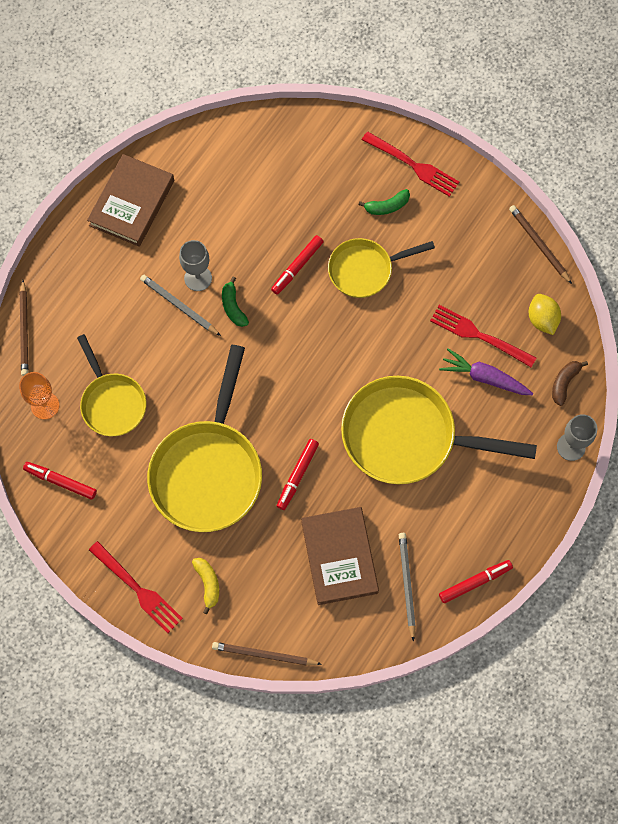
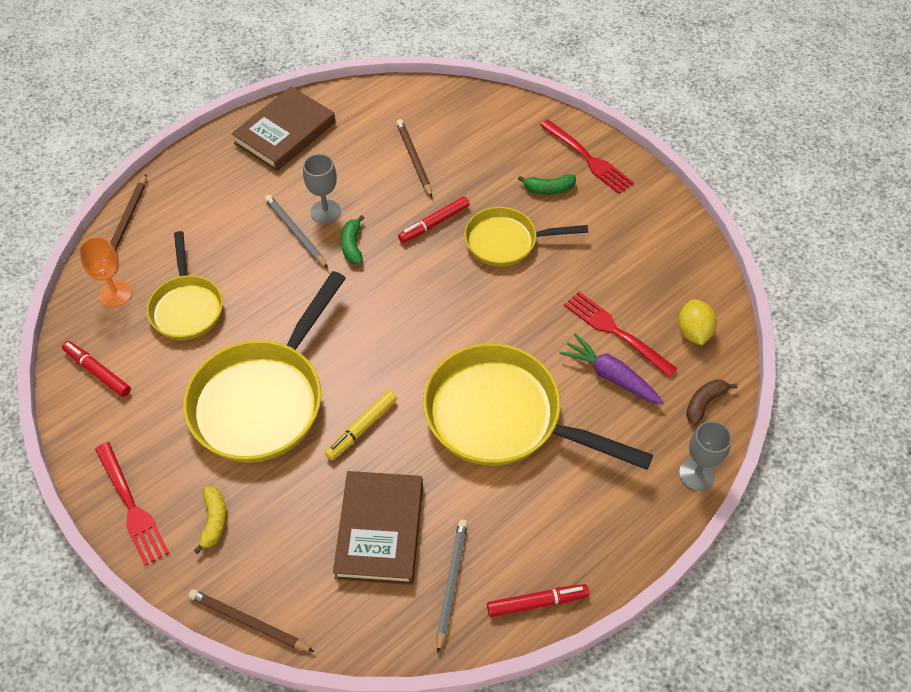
camera: 15 degrees right, 15 degrees down
red marker [277,439,319,510] -> yellow marker [325,390,397,460]
brown pencil [509,205,572,284] -> brown pencil moved to [396,119,432,198]

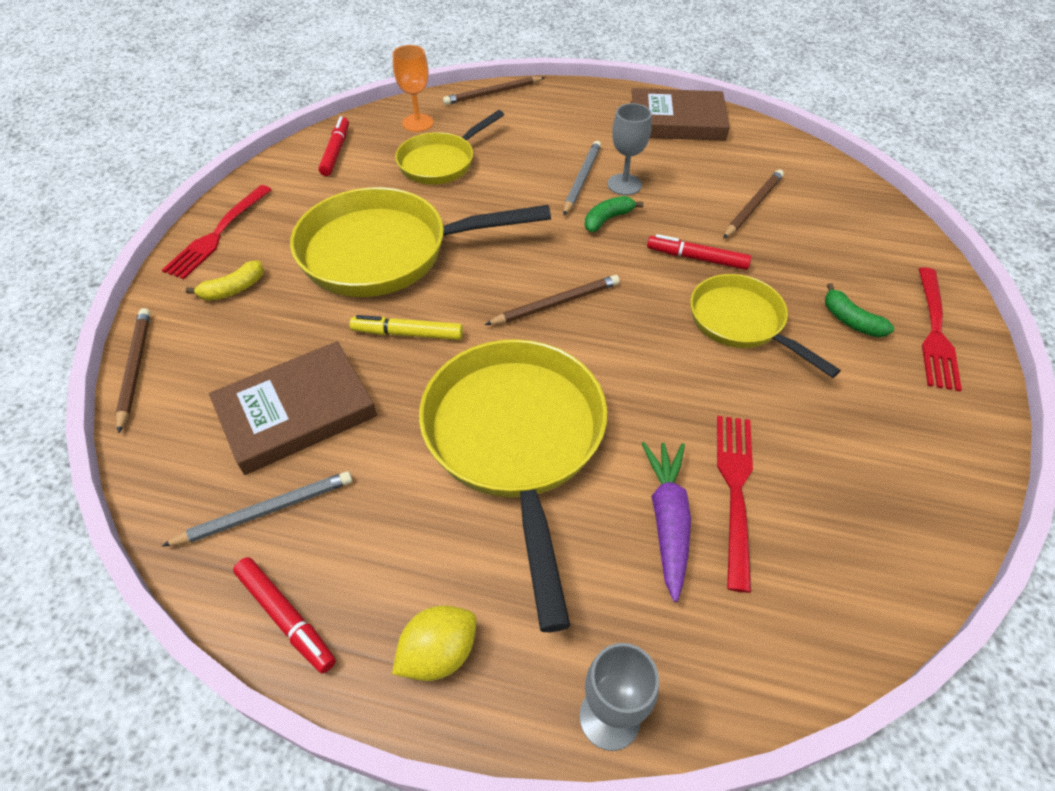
camera: 55 degrees right, 5 degrees down
yellow lemon [678,299,717,345] -> yellow lemon moved to [392,605,477,681]
brown banana [686,379,737,425] -> none
none -> brown pencil [485,275,620,325]

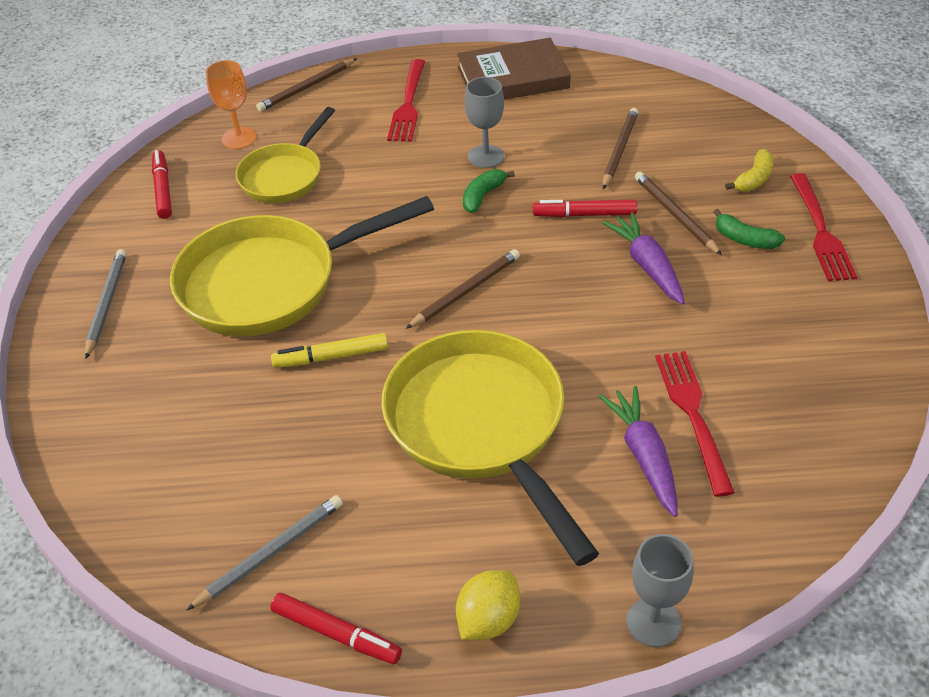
camera: 15 degrees left, 5 degrees down
brown pencil [116,308,150,434] -> brown pencil moved to [635,171,722,255]
red fork [162,185,272,279] -> red fork moved to [387,59,425,142]
yellow banana [186,260,264,301] -> yellow banana moved to [725,149,774,192]
brown book [209,341,377,475] -> none
grey pencil [563,141,601,215] -> grey pencil moved to [85,249,126,359]
yellow pan [690,274,841,378] -> purple carrot [602,212,685,305]

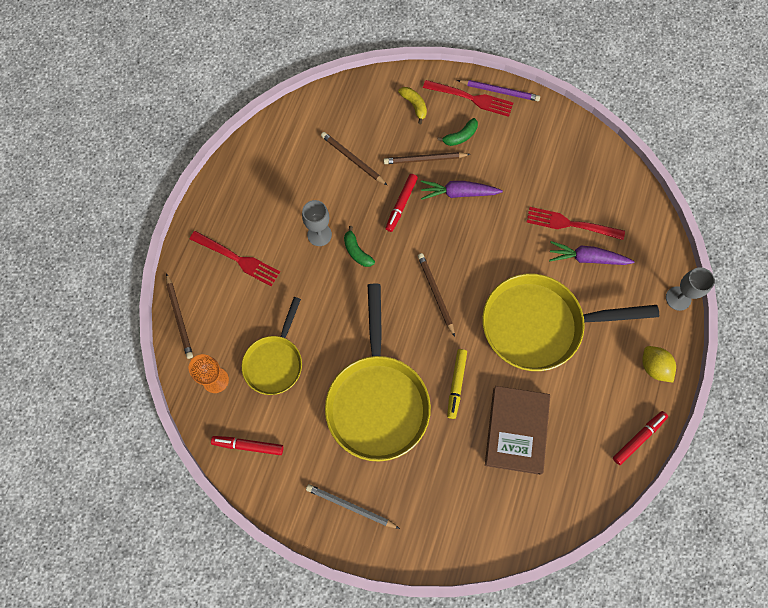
camera: 70 degrees left, 25 degrees up
grey pencil [187,495,343,610] -> none
yellow pan [236,107,335,203] -> yellow pan turned 60 degrees clockwise [242,297,302,395]
brown book [457,38,571,100] -> brown book moved to [485,386,550,475]
none -> purple pencil [457,80,540,101]

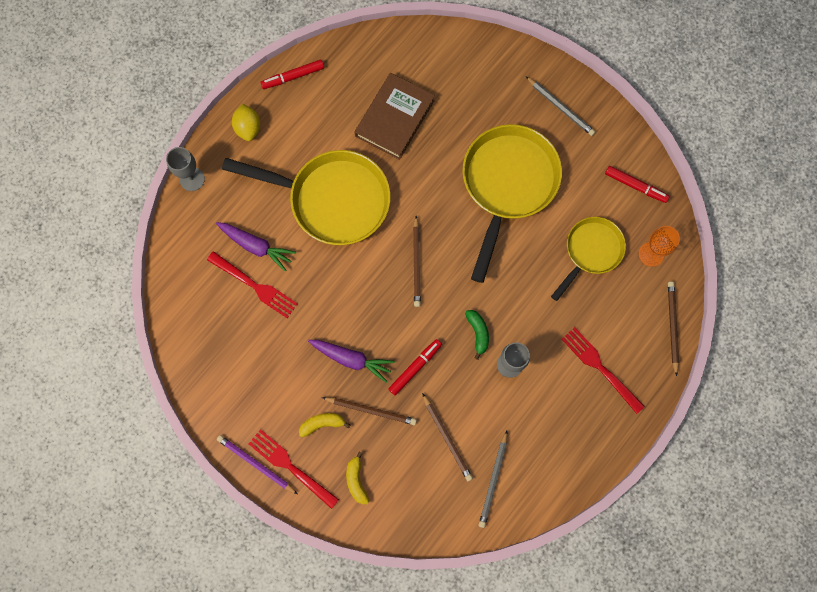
camera: 160 degrees left, 5 degrees up
green banana [437,118,478,146] -> yellow banana [299,413,350,437]
yellow marker [447,349,467,419] -> none
none -> grey pencil [479,431,508,528]

